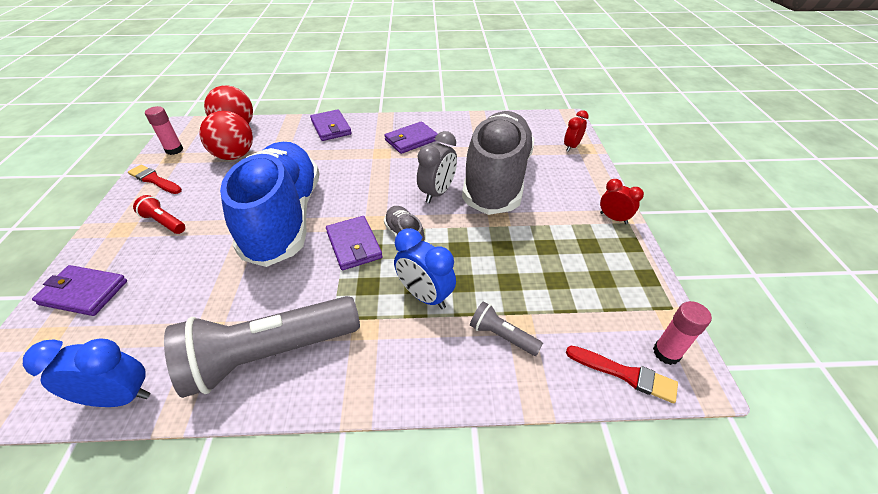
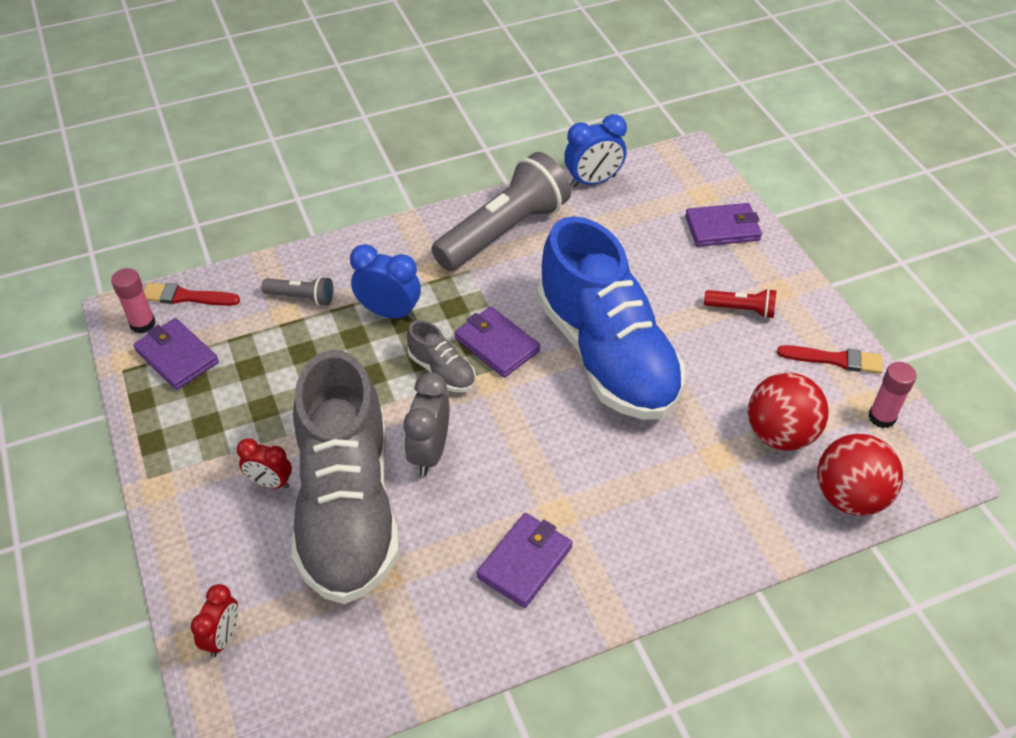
camera: 160 degrees right, 5 degrees up
purple wallet [310,109,352,141] -> purple wallet moved to [133,318,219,390]
red clock [600,179,644,224] -> red clock moved to [237,438,292,489]

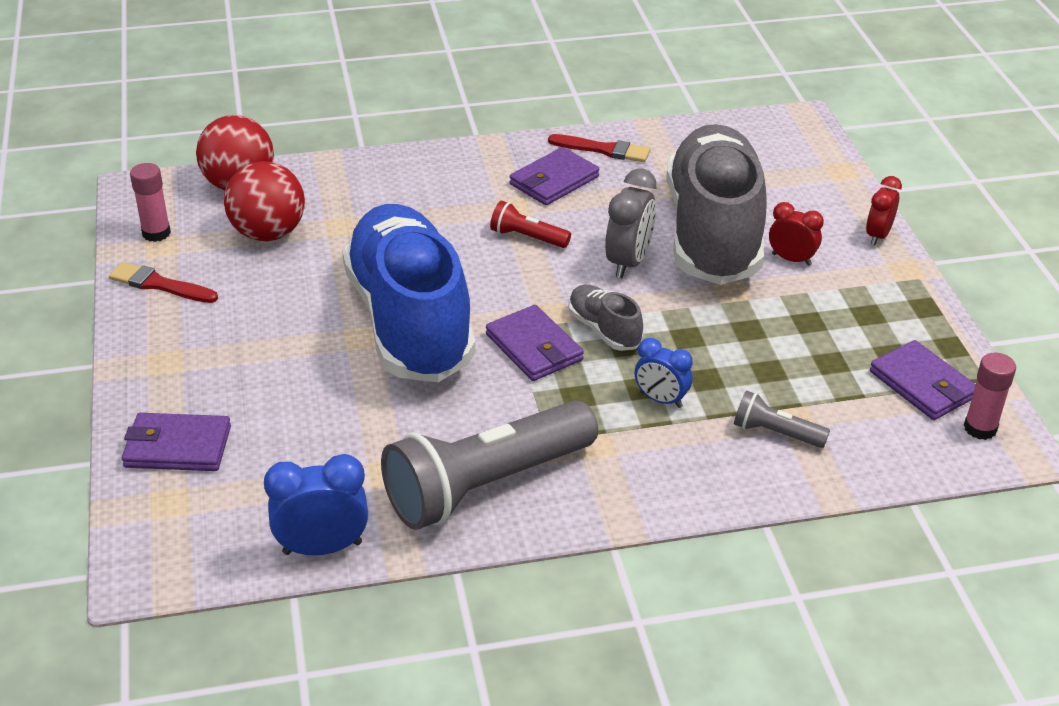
camera: 170 degrees left, 10 degrees down
red brush [144,283,240,306] -> red brush moved to [548,134,650,162]
red clock [191,584,238,657] -> red clock moved to [866,176,902,246]
blue clock [350,244,421,320] -> blue clock [635,338,693,408], size x0.66
red flashlight [704,288,777,318] -> red flashlight moved to [490,201,571,248]

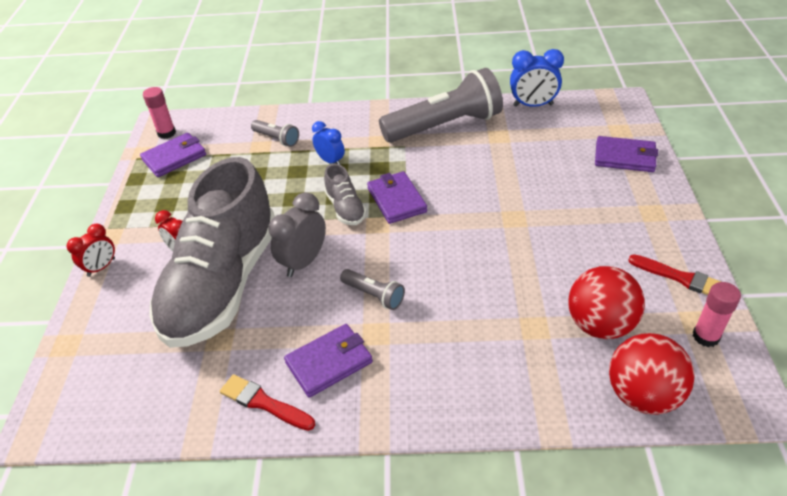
camera: 165 degrees left, 5 degrees up
blue shoe [342,204,476,382] -> none
red flashlight [490,201,571,248] -> grey flashlight [340,269,405,310]
purple wallet [870,340,976,420] -> purple wallet turned 75 degrees clockwise [140,133,206,177]

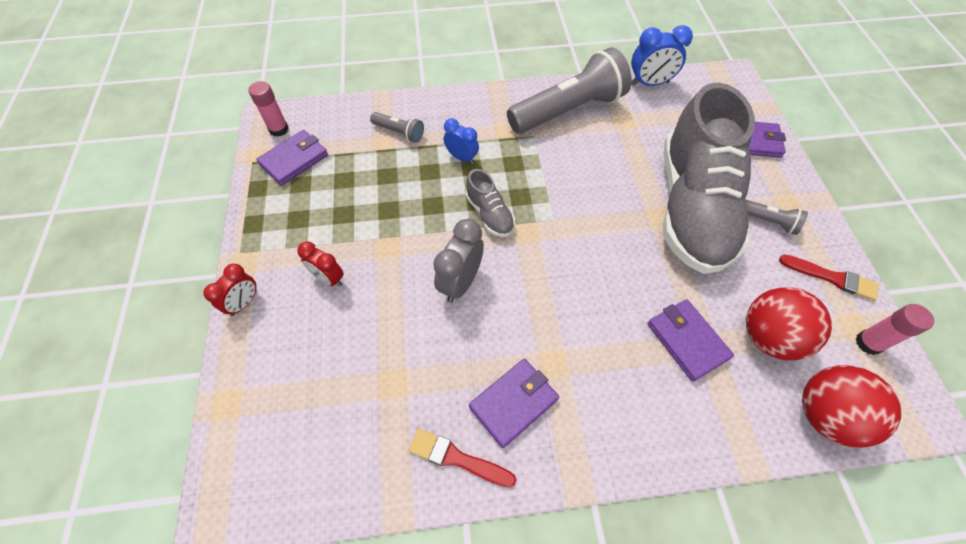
camera: 10 degrees left, 15 degrees up
grey shoe [149,157,275,348] -> grey shoe moved to [663,83,755,274]
grey flashlight [340,269,405,310] -> grey flashlight moved to [745,199,808,235]
purple wallet [367,171,427,224] -> purple wallet moved to [647,299,734,382]

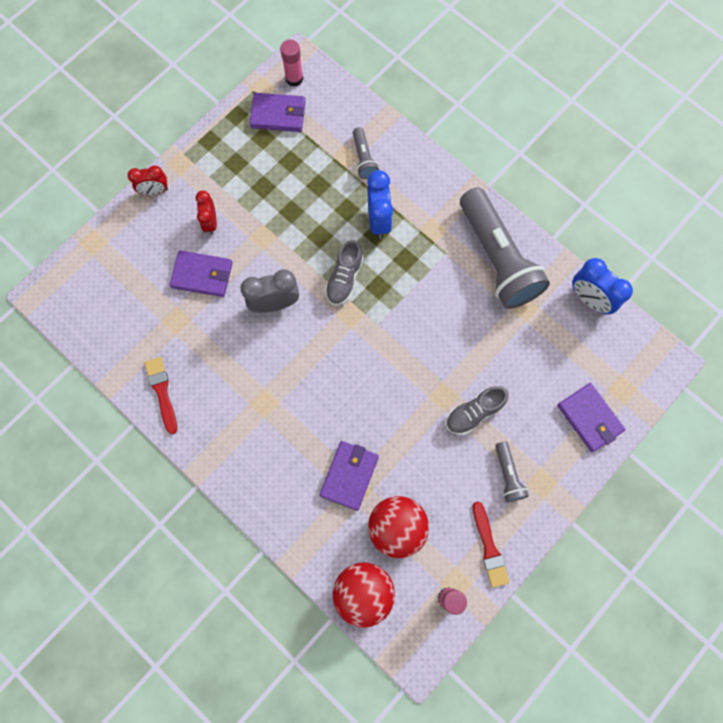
camera: 50 degrees right, 15 degrees up
blue clock [444,118,479,164] -> blue clock [367,170,393,239], size x1.51
purple wallet [469,359,559,448] -> purple wallet moved to [170,251,233,297]
grey flashlight [507,47,632,134] -> grey flashlight turned 45 degrees clockwise [460,187,550,309]
grey shoe [663,83,755,274] -> grey shoe [446,386,508,435], size x0.40

